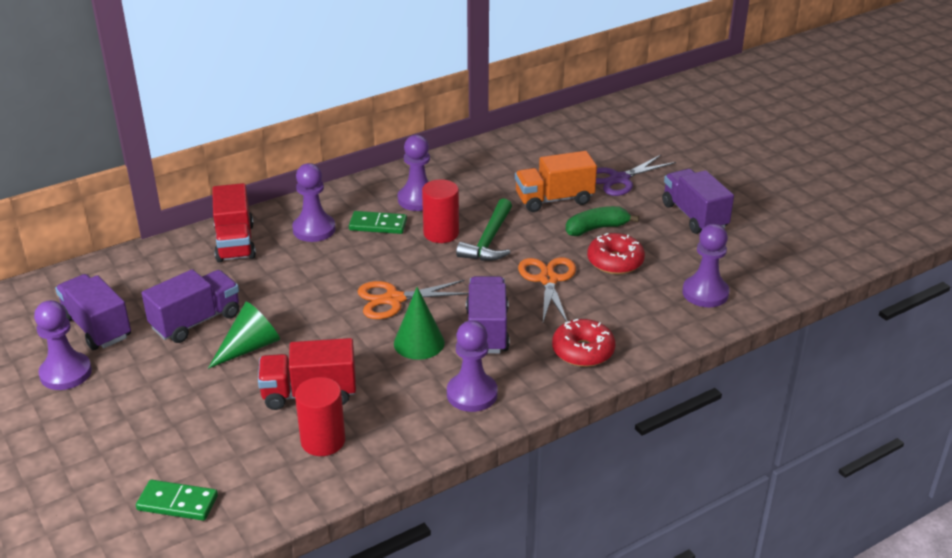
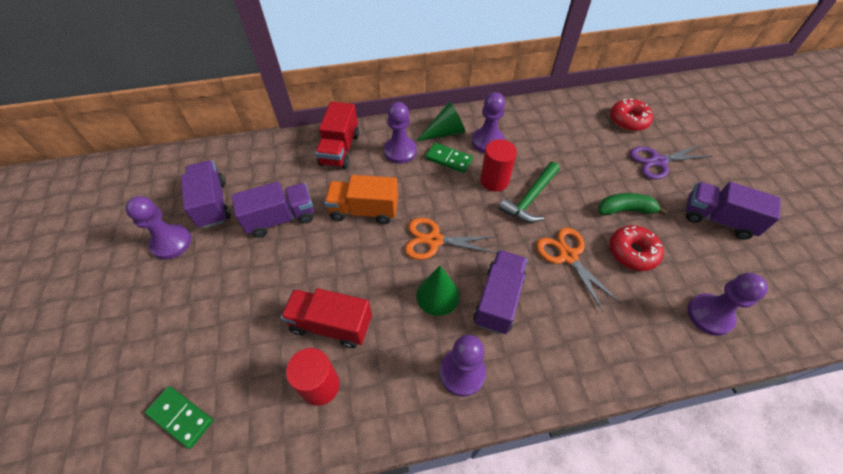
camera: 20 degrees right, 20 degrees up
green cone [208,302,280,369] -> green cone moved to [416,102,466,141]
orange truck [515,151,597,212] -> orange truck moved to [324,175,398,224]
orange scissors [518,257,576,322] -> orange scissors turned 45 degrees counterclockwise [536,228,620,312]
red donut [552,319,615,367] -> red donut moved to [610,99,653,131]
purple truck [662,169,734,234] -> purple truck turned 60 degrees counterclockwise [686,182,781,240]

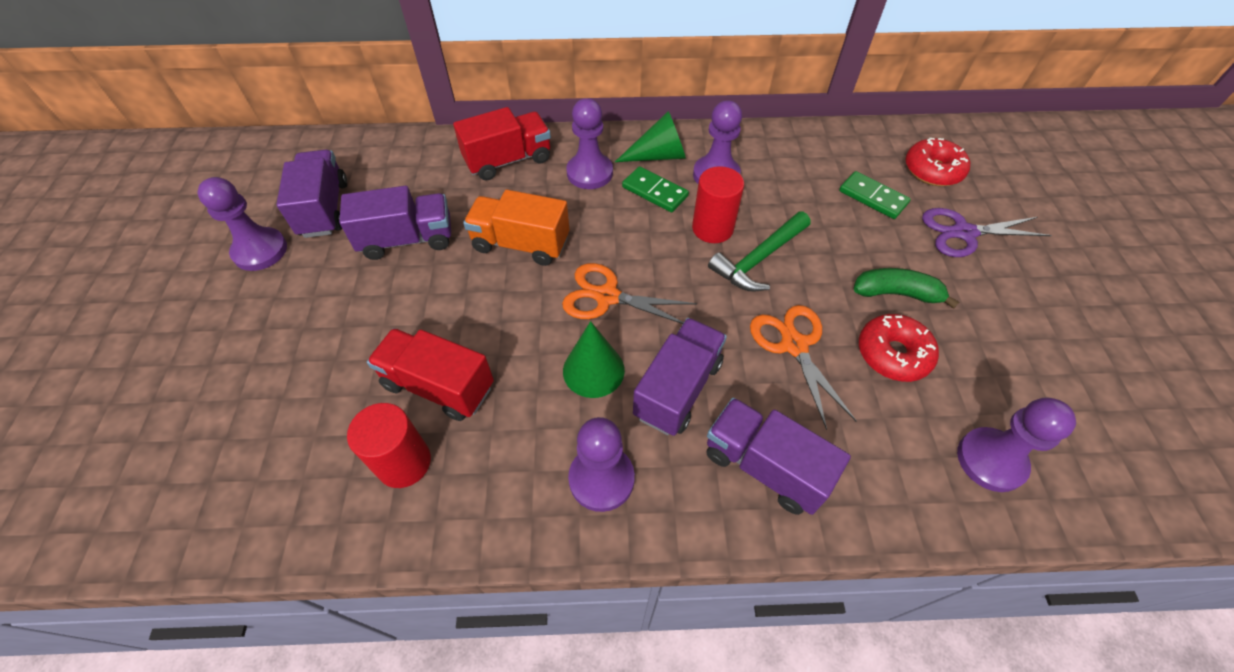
camera: 10 degrees right, 0 degrees up
green domino [145,386,213,449] -> green domino moved to [839,171,911,219]
red truck [315,102,359,169] -> red truck turned 135 degrees counterclockwise [453,107,551,181]
purple truck [686,182,781,240] -> purple truck moved to [707,398,851,515]

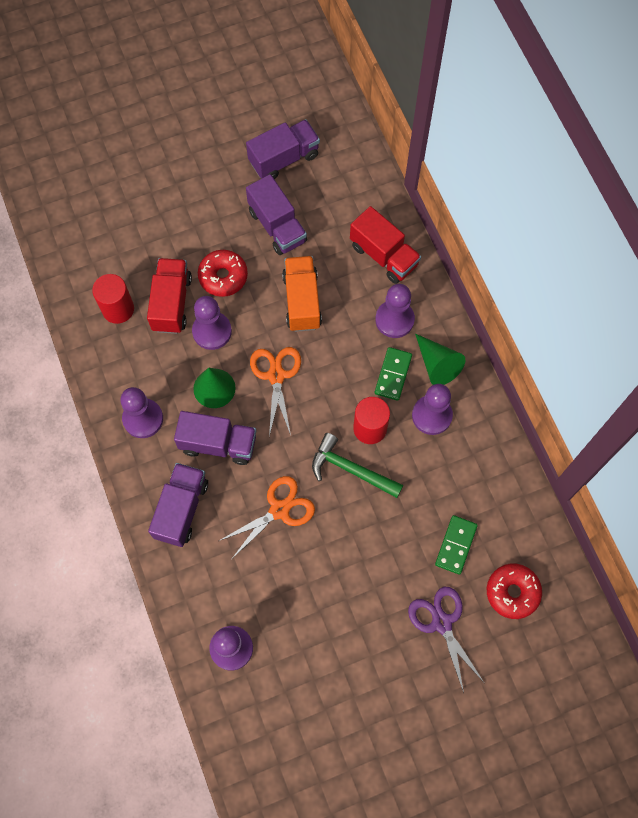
camera: 70 degrees right, 15 degrees up
purple pawn [198,177,287,271] -> purple pawn moved to [192,296,232,350]
green banana [854,268,959,309] -> none
red donut [859,314,939,382] -> red donut moved to [198,250,248,297]

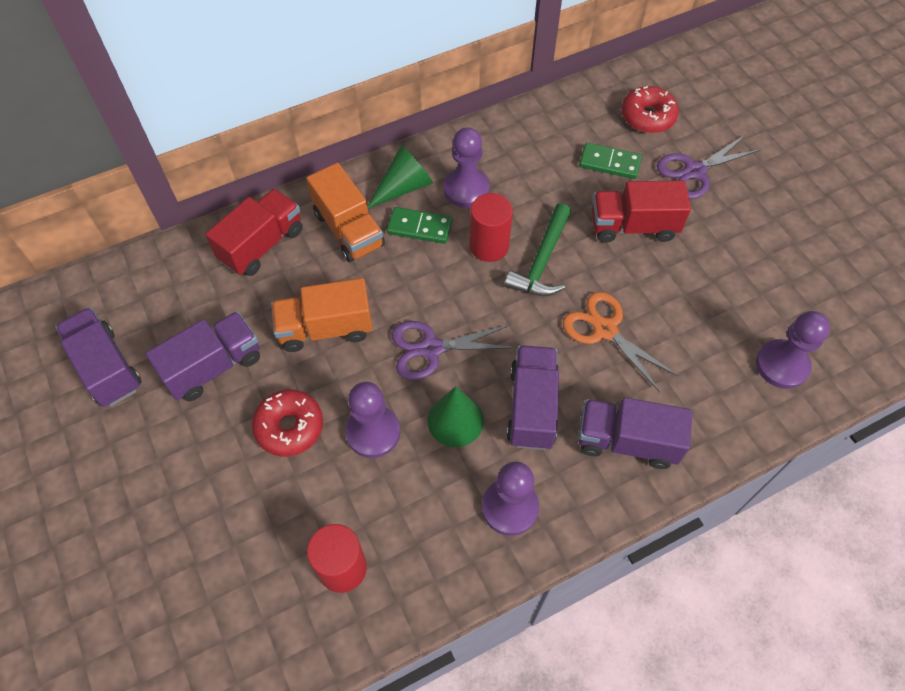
camera: 95 degrees left, 10 degrees down
red truck [147,258,192,334] -> red truck moved to [592,181,691,243]
orange scissors [250,347,301,436] -> purple scissors [392,321,517,380]
purple pawn [375,284,415,338] -> orange truck [306,163,385,262]

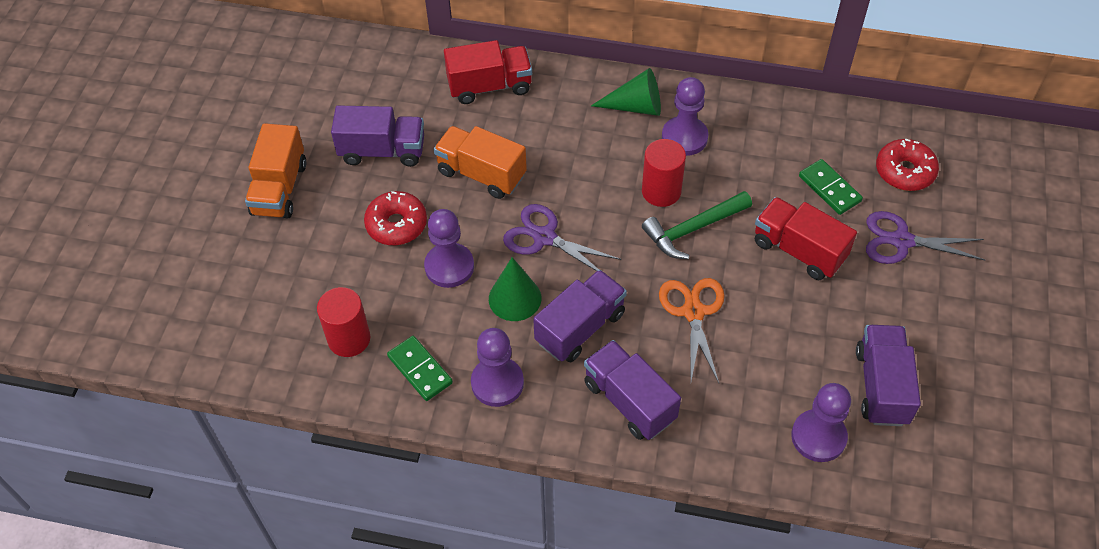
camera: 40 degrees right, 5 degrees down
purple truck [55,307,142,407] -> purple truck moved to [856,325,921,426]
orange truck [306,163,385,262] -> orange truck moved to [245,123,306,218]
green domino [387,207,452,244] -> green domino moved to [387,336,453,401]

